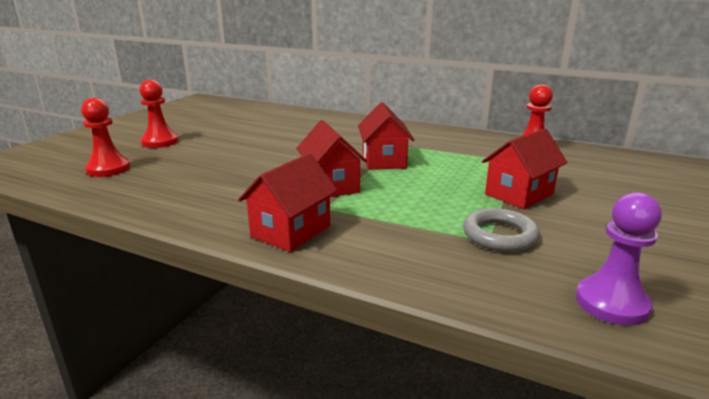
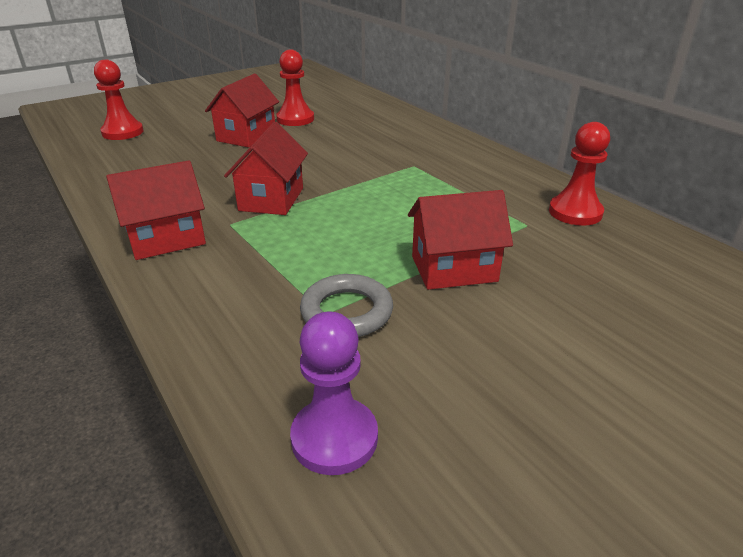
camera: 30 degrees right, 10 degrees up
red pawn [139,80,178,148] -> red pawn moved to [276,50,314,126]
red house [358,102,414,170] -> red house moved to [205,74,279,148]

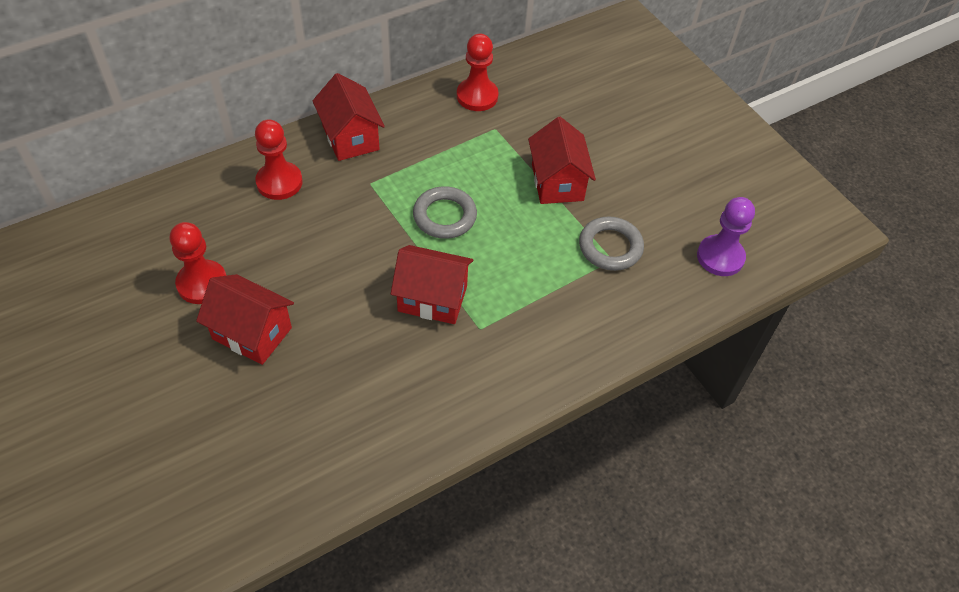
camera: 90 degrees left, 20 degrees up
red pawn [94,60,144,140] -> red pawn moved to [255,119,303,200]
red house [106,160,206,260] -> red house moved to [313,73,385,161]
none -> grey ring [413,186,477,239]

